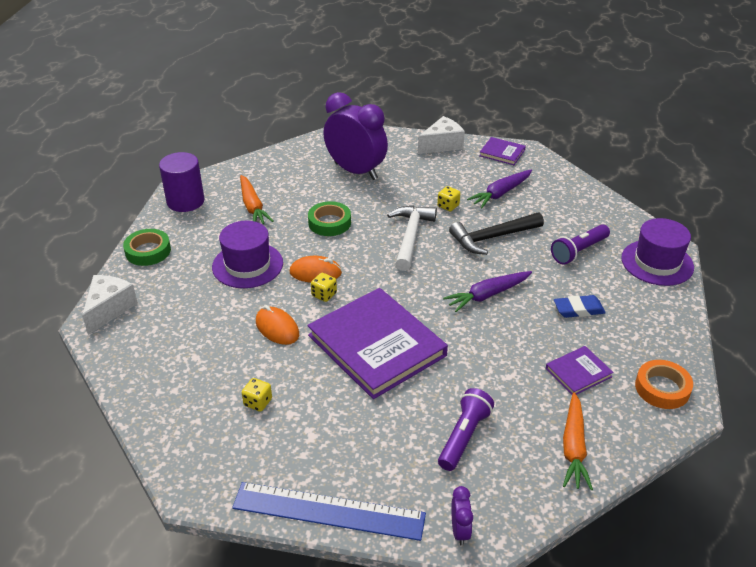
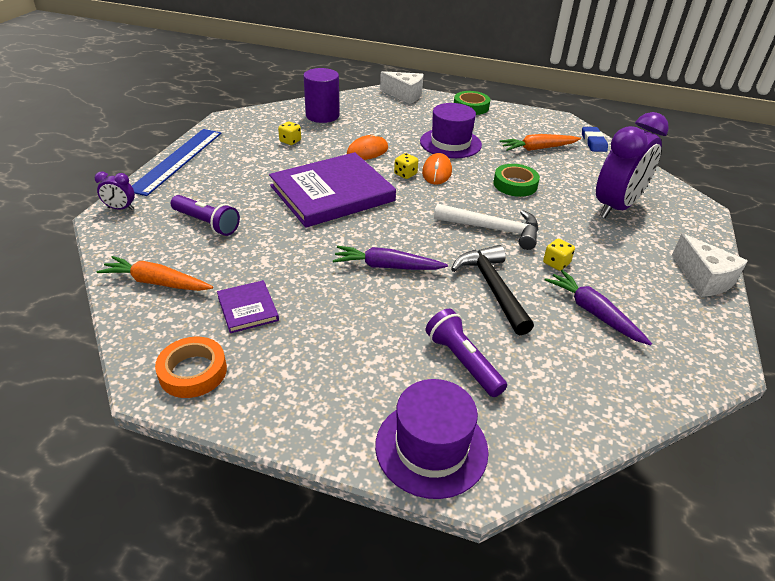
camera: 95 degrees right, 0 degrees up
purple cylinder [159,152,204,212] -> purple cylinder moved to [303,68,340,123]
purple carrot [443,271,532,312] -> purple carrot turned 60 degrees counterclockwise [333,246,448,270]
purple book [479,137,526,165] -> none
blue eraser [554,295,606,318] -> blue eraser moved to [582,127,608,152]

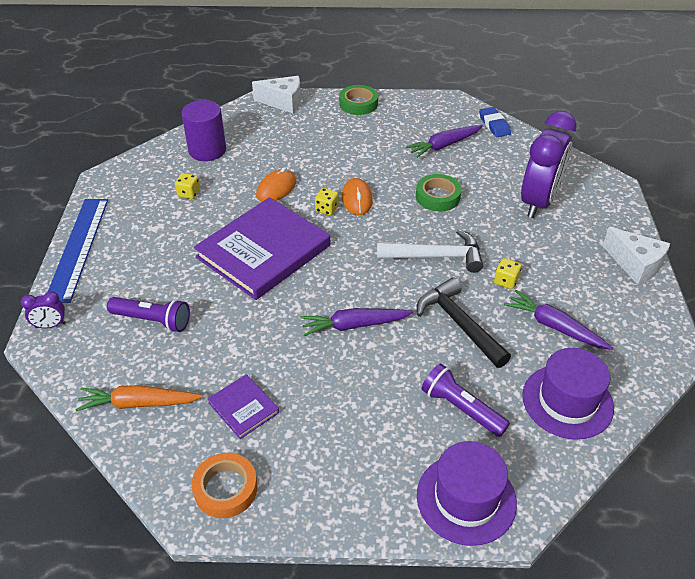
camera: 15 degrees left, 5 degrees up
purple hat [420,103,482,158] -> purple hat moved to [522,348,614,440]
orange carrot [499,134,581,151] -> purple carrot [406,125,483,158]

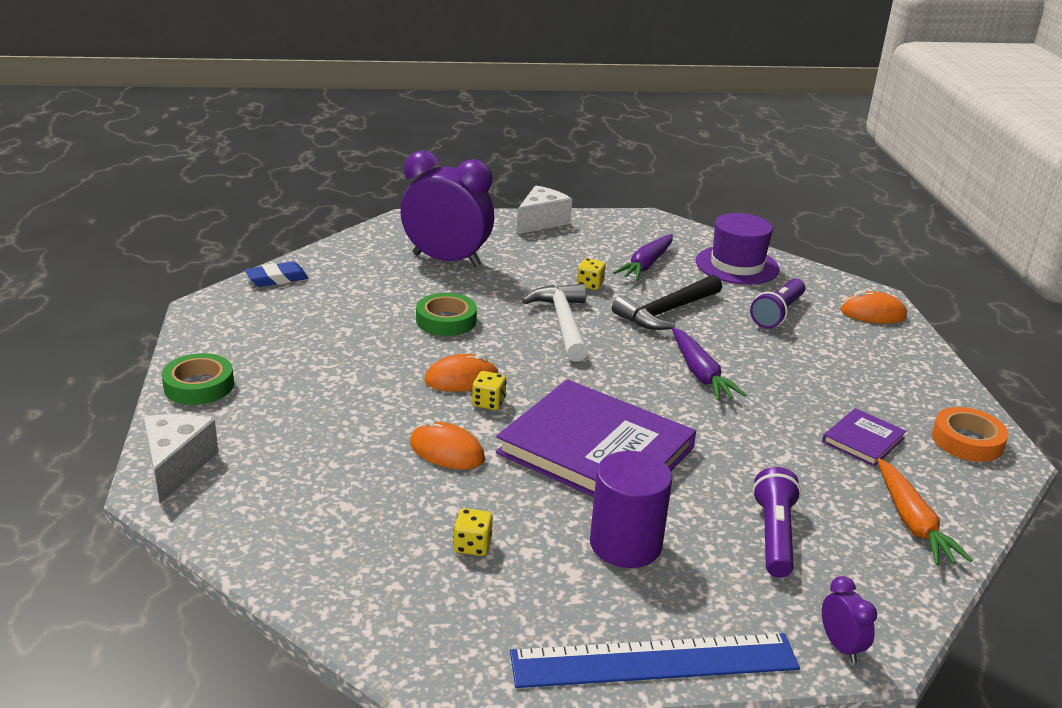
camera: 100 degrees left, 15 degrees down
purple cylinder [182,100,226,161] -> purple cylinder moved to [590,451,672,568]
purple carrot [406,125,483,158] -> none
purple hat [417,441,517,546] -> orange mouse [840,291,907,324]

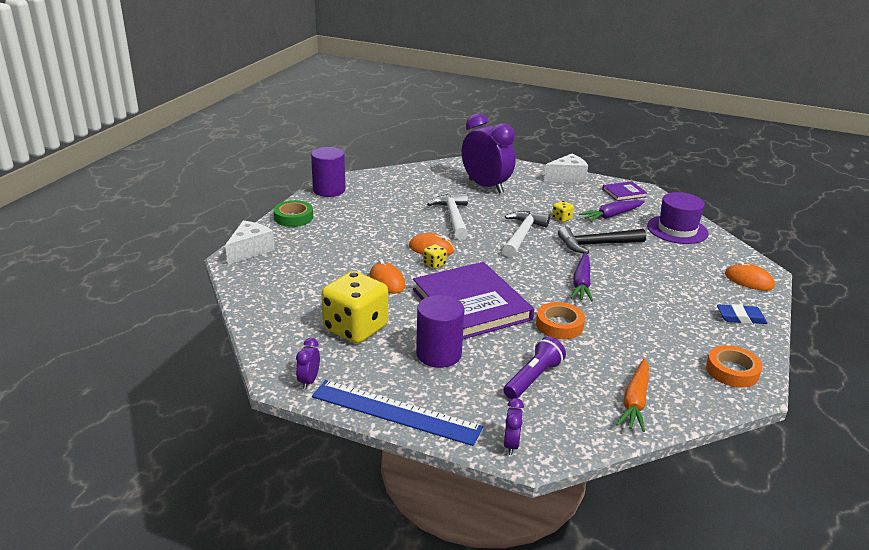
camera: 30 degrees right, 0 degrees up
blue eraser [245,261,309,287] -> blue eraser moved to [717,304,767,324]
green tape [416,293,477,336] -> white hammer [427,193,468,240]
yellow dice [453,508,493,556] -> yellow dice [321,271,388,344], size x2.47
purple flashlight [750,278,806,328] -> none
purple book [822,408,906,466] -> purple book moved to [602,181,647,201]
none -> purple clock [296,338,320,389]
none -> purple cylinder [311,147,346,197]
none -> orange tape [536,302,585,339]

